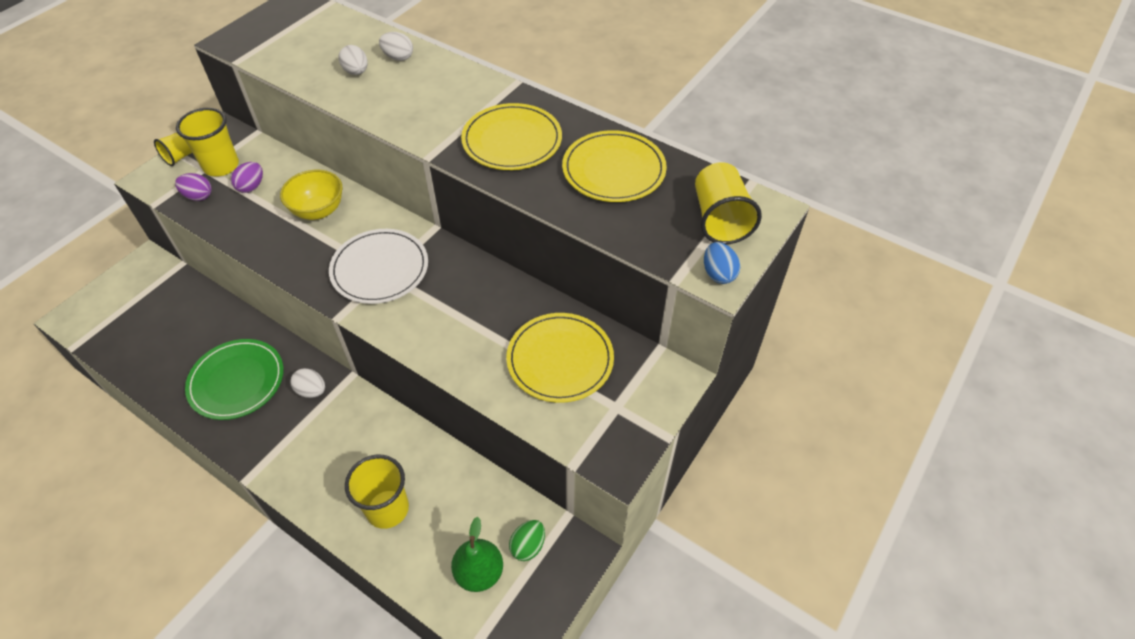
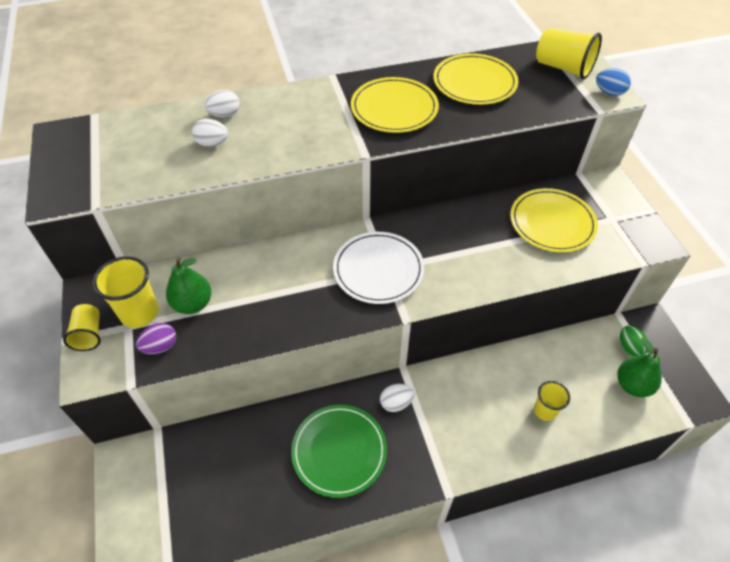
camera: 50 degrees left, 0 degrees up
purple egg [231,162,263,193] -> green pear [166,258,211,314]
yellow bowl [280,170,342,220] -> none
yellow cup [345,455,409,529] -> yellow cup [534,381,570,421], size x0.63

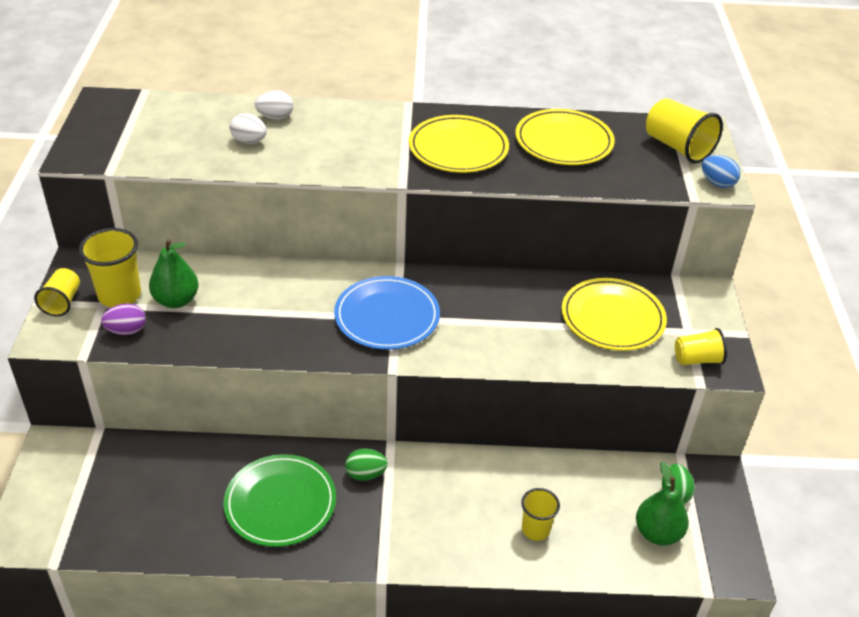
camera: 15 degrees right, 10 degrees down
white plate [333,232,424,304] -> blue plate [334,276,440,350]
white egg [380,384,415,412] -> green egg [345,449,388,481]
none -> yellow cup [675,328,727,365]

